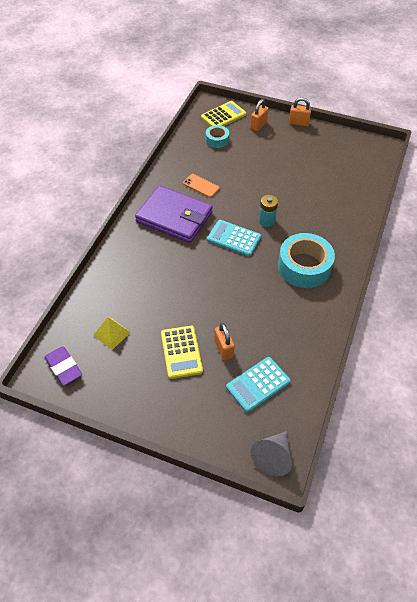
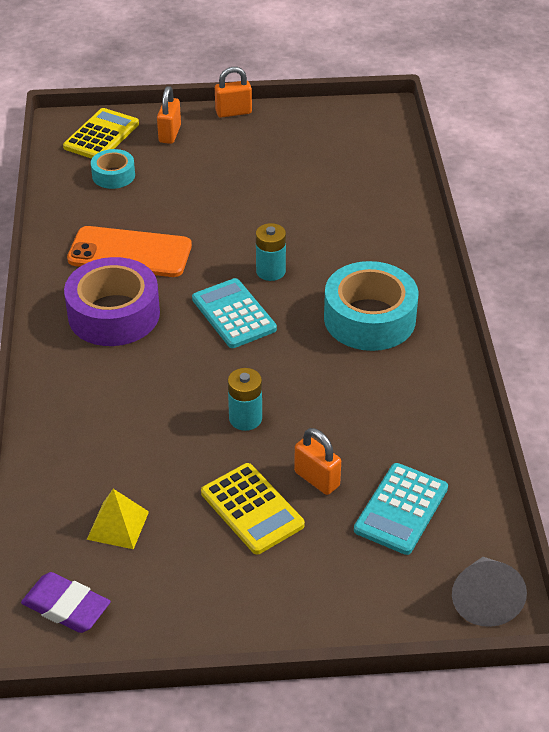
camera: 25 degrees left, 10 degrees down
purple wallet [135,186,213,243] -> purple tape [64,257,160,346]
orange phone [183,174,220,198] -> orange phone [67,226,192,277], size x1.82
turquoise calculator [207,220,261,256] -> turquoise calculator turned 60 degrees clockwise [192,278,277,348]
none -> turquoise battery [228,368,262,431]

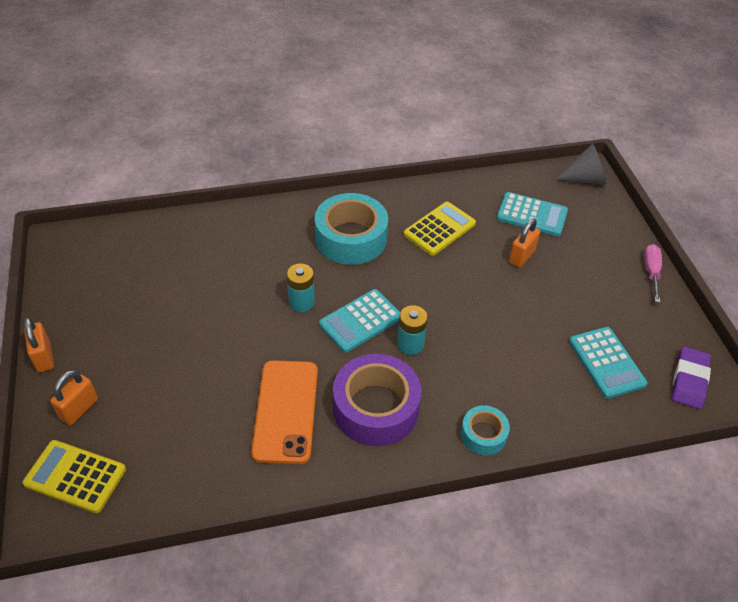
camera: 100 degrees left, 5 degrees up
yellow pyramid [87,489,149,549] -> turquoise calculator [569,327,647,399]
turquoise tape [91,149,135,189] -> turquoise tape moved to [461,405,510,455]
orange padlock [157,86,181,144] -> orange padlock turned 60 degrees counterclockwise [50,370,98,425]
yellow calculator [201,463,305,554] -> yellow calculator moved to [403,202,476,256]
turquoise battery [228,368,262,431] -> turquoise battery moved to [397,305,428,355]
none -> pink screwdriver [644,244,662,303]

